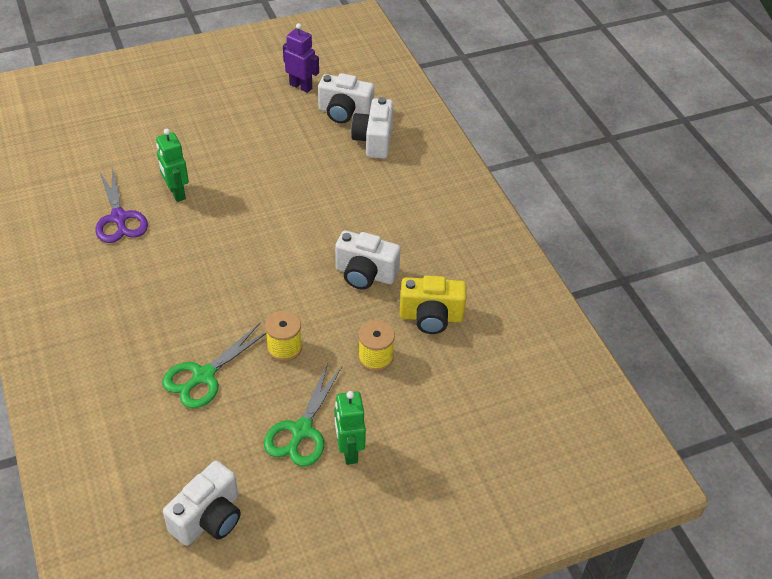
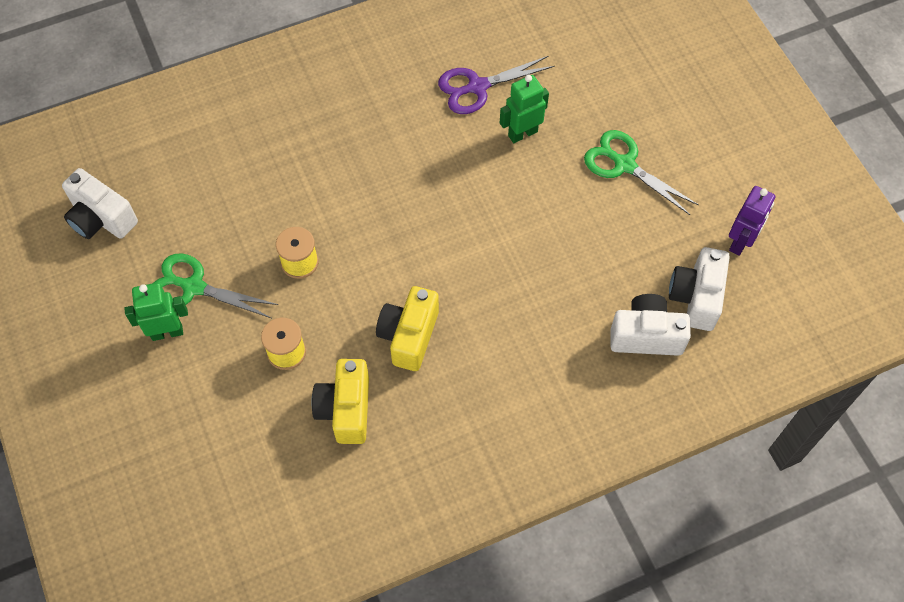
camera: 90 degrees right, 15 degrees up
green scissors [162,323,266,408] -> green scissors moved to [584,130,699,215]
white camera [335,231,401,289] -> yellow camera [376,286,439,371]

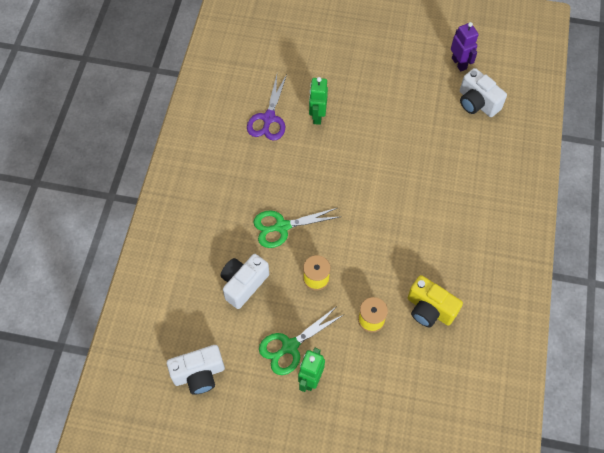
camera: 55 degrees left, 0 degrees up
yellow camera [376,286,439,371] -> none
green scissors [584,130,699,215] -> green scissors moved to [254,208,339,248]
white camera [610,294,691,356] -> white camera moved to [220,254,269,309]

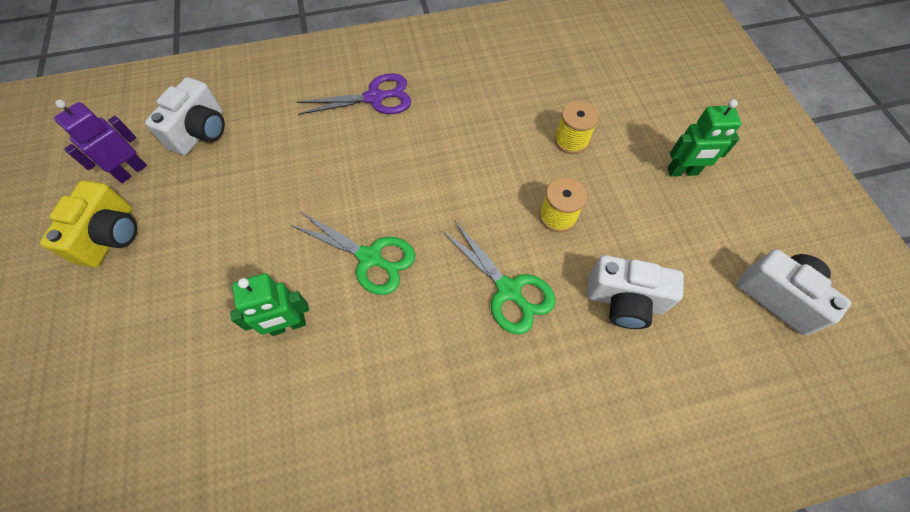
camera: 115 degrees left, 0 degrees up
purple scissors [247,74,287,141] -> purple scissors moved to [297,73,411,115]
green scissors [259,306,345,375] -> green scissors moved to [291,212,415,295]
yellow camera [408,275,463,327] -> yellow camera moved to [40,180,137,268]

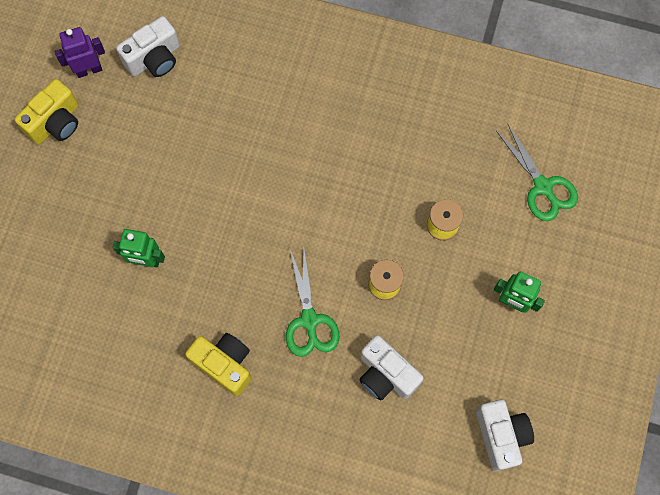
camera: 30 degrees right, 10 degrees up
green scissors [291,212,415,295] -> green scissors moved to [496,123,578,221]
purple scissors [297,73,411,115] -> none
none -> yellow camera [185,333,252,396]

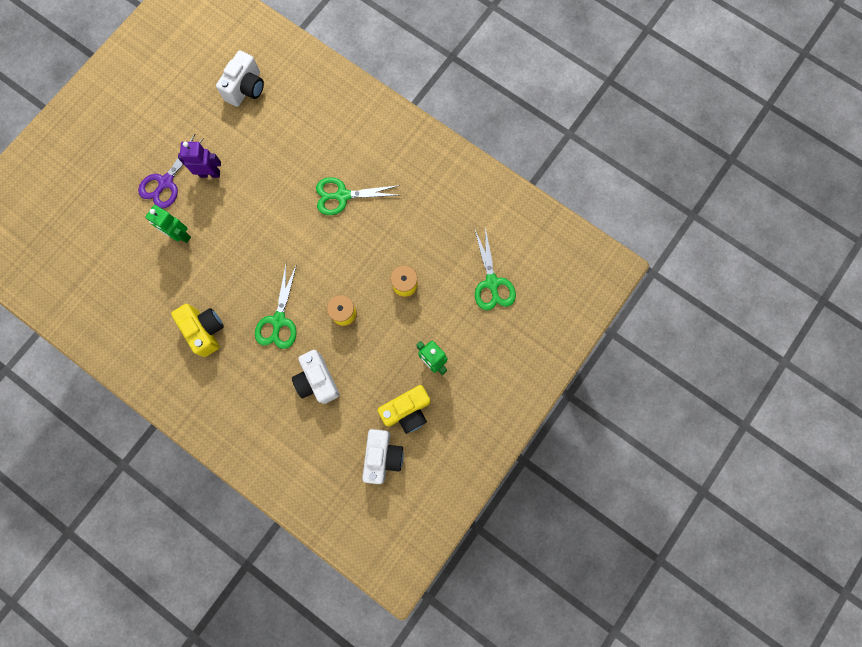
camera: 20 degrees right, 5 degrees up
yellow camera [14,79,79,144] -> yellow camera moved to [377,385,430,434]
purple robot [55,27,105,78] -> purple robot moved to [178,142,221,178]
white camera [116,16,180,77] -> white camera turned 45 degrees counterclockwise [216,50,264,107]
none -> purple scissors [138,134,203,209]
none -> green scissors [316,177,400,215]

